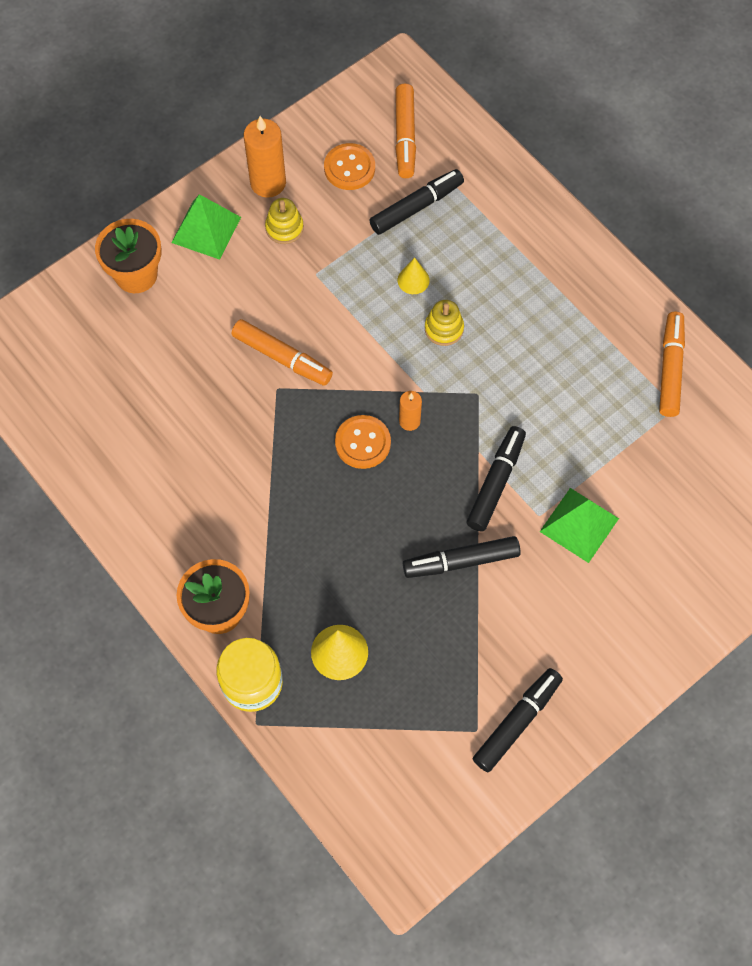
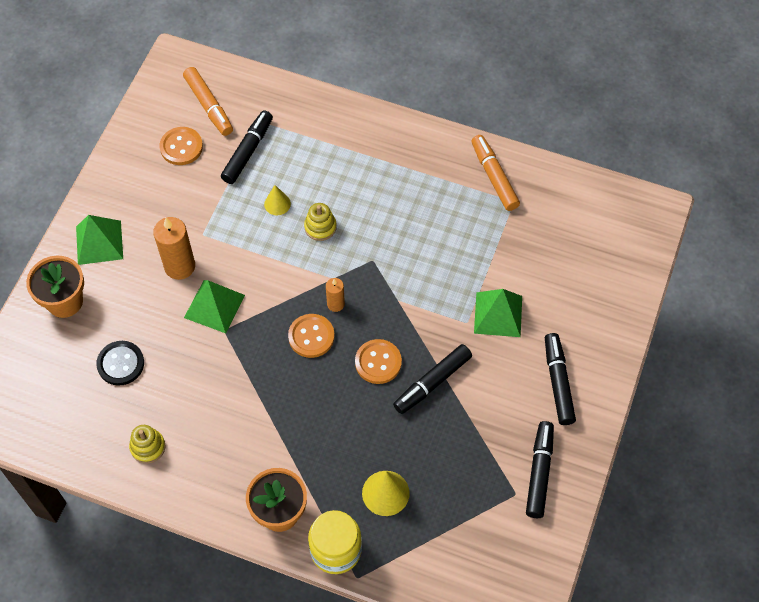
camera: 30 degrees left, 5 degrees down
orange marker [231,319,333,386] -> green pyramid [184,280,245,333]
orange candle [244,116,286,198] -> orange candle moved to [153,217,195,280]
yellow stacking toy [265,198,304,244] -> yellow stacking toy moved to [129,425,166,464]
black marker [467,426,526,532] -> black marker moved to [545,333,576,425]
none -> black button [96,341,144,386]
none -> orange button [355,339,402,384]

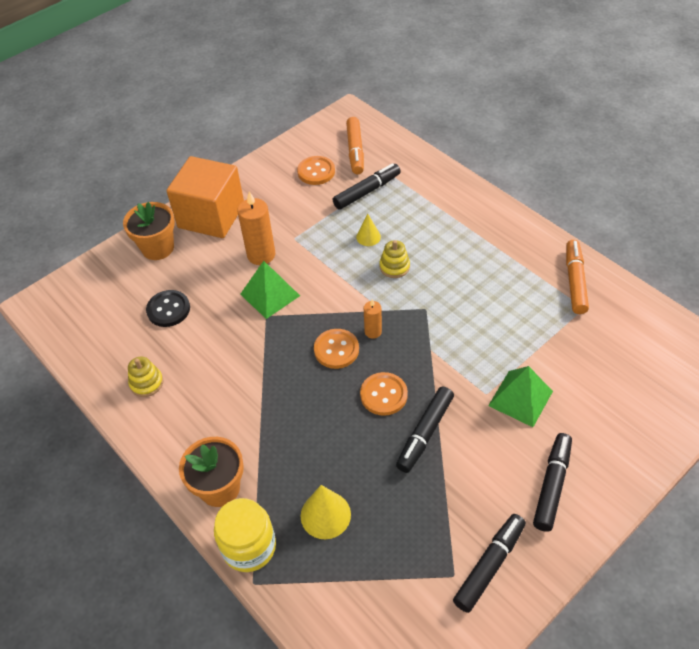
camera: 30 degrees right, 10 degrees down
green pyramid [76,215,123,265] -> orange cube [167,156,244,238]
black marker [393,344,472,414] -> black marker turned 45 degrees counterclockwise [396,387,454,473]

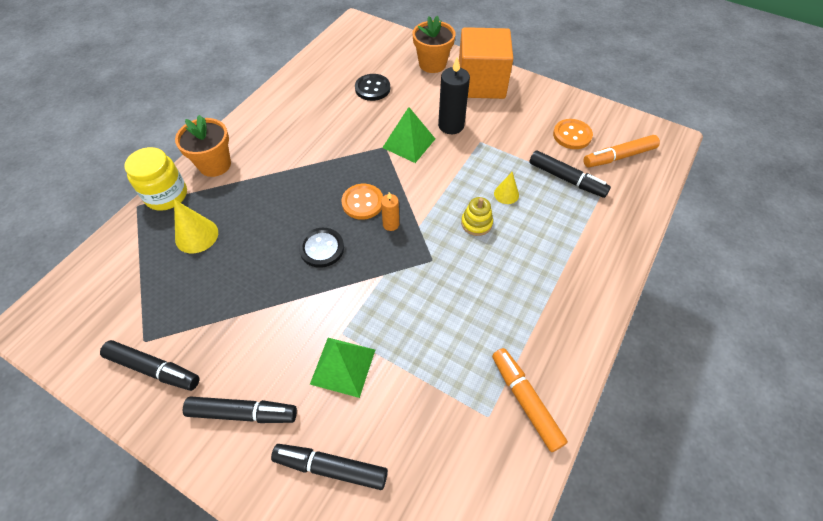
camera: 70 degrees right, 5 degrees up
yellow stacking toy [128,356,163,397] -> none
orange candle [237,191,275,265] -> black candle [438,57,470,134]
orange button [360,372,408,416] -> black button [299,228,344,268]
black marker [396,387,454,473] -> black marker moved to [271,444,388,490]
orange marker [566,240,589,314] -> orange marker turned 105 degrees counterclockwise [492,348,568,452]

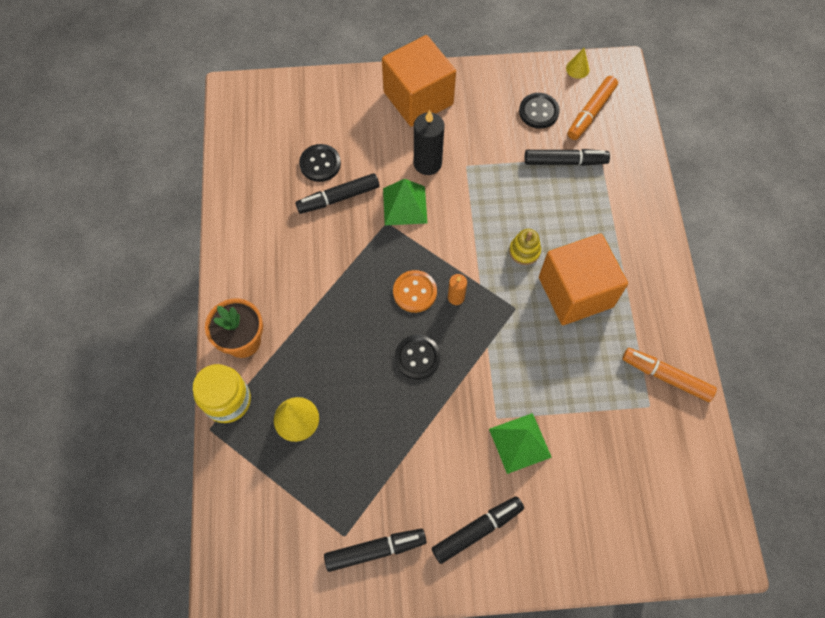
camera: 35 degrees left, 10 degrees up
black marker [271,444,388,490] -> black marker moved to [295,173,379,214]
orange flower pot [413,16,455,73] -> none
yellow cone [494,172,519,204] -> yellow cone moved to [566,48,589,79]
orange button [553,119,593,149] -> black button [519,93,560,129]
none -> orange cube [539,233,628,325]

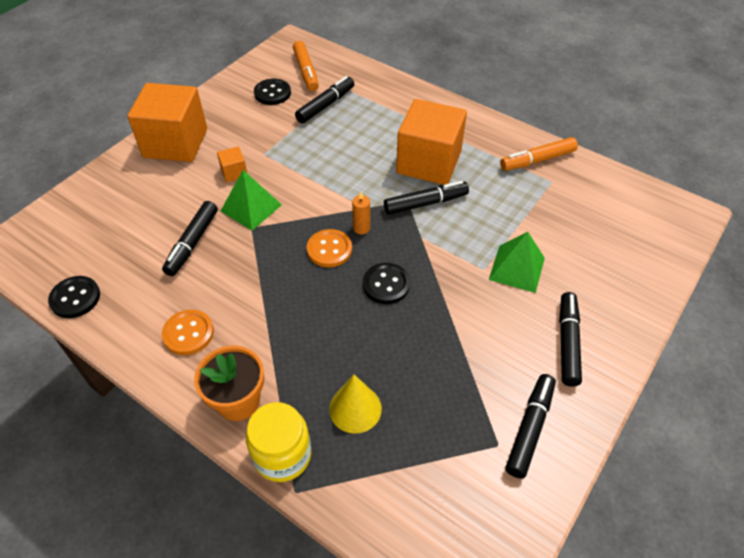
camera: 50 degrees left, 15 degrees down
black button [299,144,341,182] -> black button moved to [48,276,100,318]
black candle [414,110,444,175] -> orange cube [217,147,247,182]
yellow stacking toy [509,229,541,265] -> none
yellow cone [566,48,589,79] -> none
none -> orange button [162,310,214,355]
none -> black marker [384,181,469,215]

